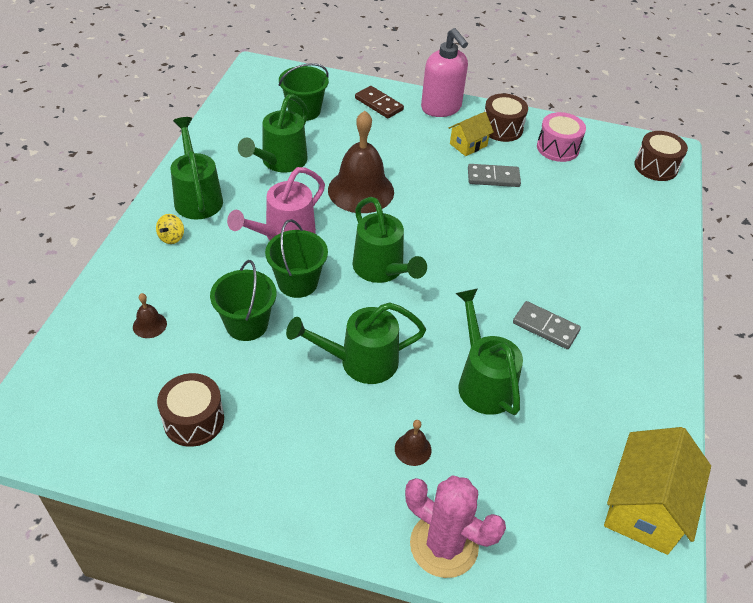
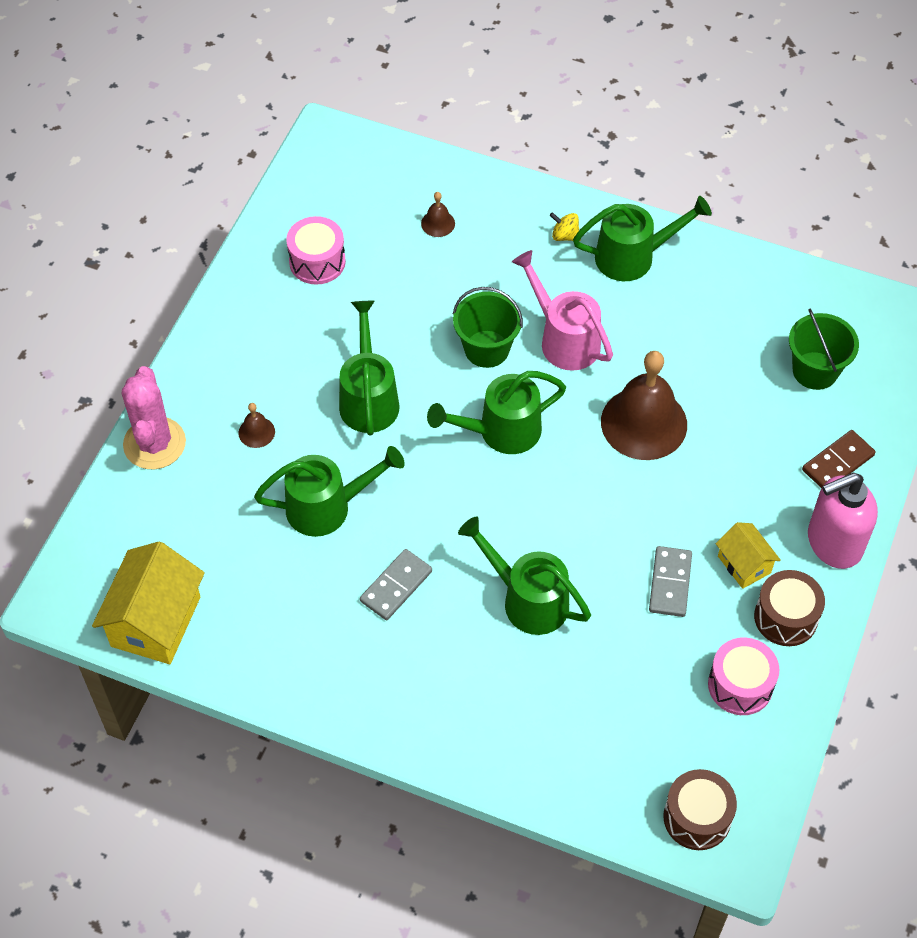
camera: 100 degrees right, 10 degrees up
brown drum [157,373,224,447] -> pink drum [286,216,346,285]
green bucket [210,260,276,341] -> none
green watering can [238,94,308,172] -> green watering can moved to [458,516,591,635]
pink cactus [405,475,506,578] -> pink cactus turned 45 degrees counterclockwise [122,366,186,470]
yellow house [604,427,711,555] -> yellow house turned 75 degrees clockwise [92,542,205,664]

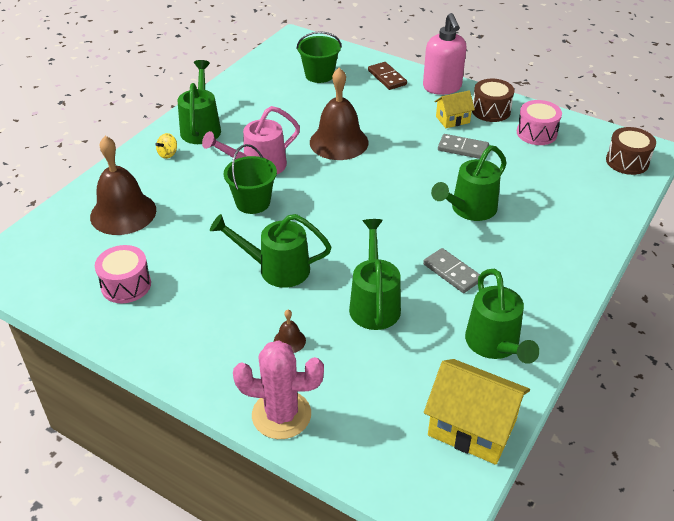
camera: 80 degrees left, 15 degrees down
brown bell [421,192,455,237] -> brown bell [90,136,156,235], size x2.37
green watering can [427,371,566,454] -> green watering can moved to [465,269,539,364]

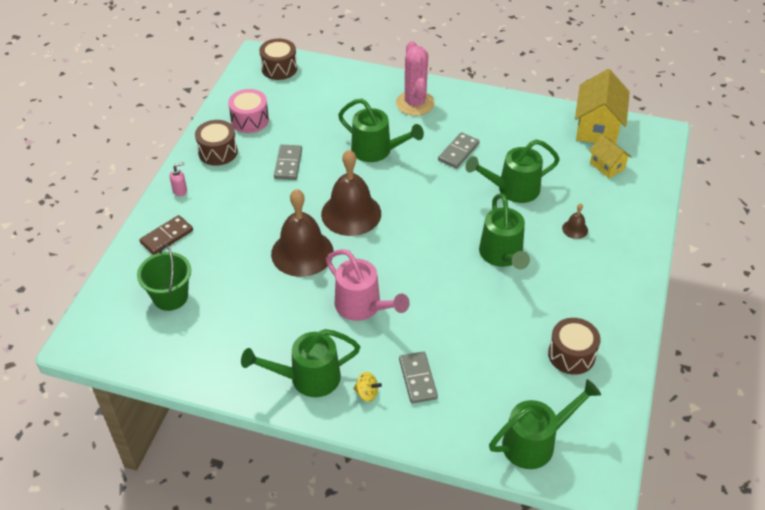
camera: 105 degrees left, 5 degrees up
brown bell [90,136,156,235] -> brown bell moved to [321,150,381,236]
pink drum [95,245,151,303] -> brown drum [548,318,601,375]
green bucket [224,144,277,214] -> none
pink cactus [233,340,324,439] -> pink cactus moved to [396,41,435,116]
pink soap dispenser [423,13,467,95] -> pink soap dispenser [170,162,187,196], size x0.41
yellow house [435,90,475,128] -> yellow house moved to [589,135,632,178]
green watering can [465,269,539,364] -> green watering can moved to [489,379,601,469]
none -> grey domino [399,351,438,404]

